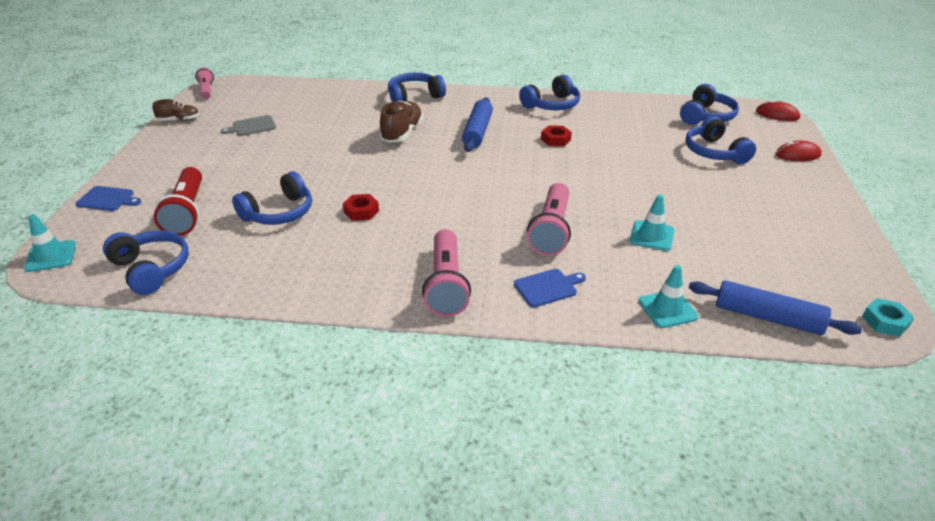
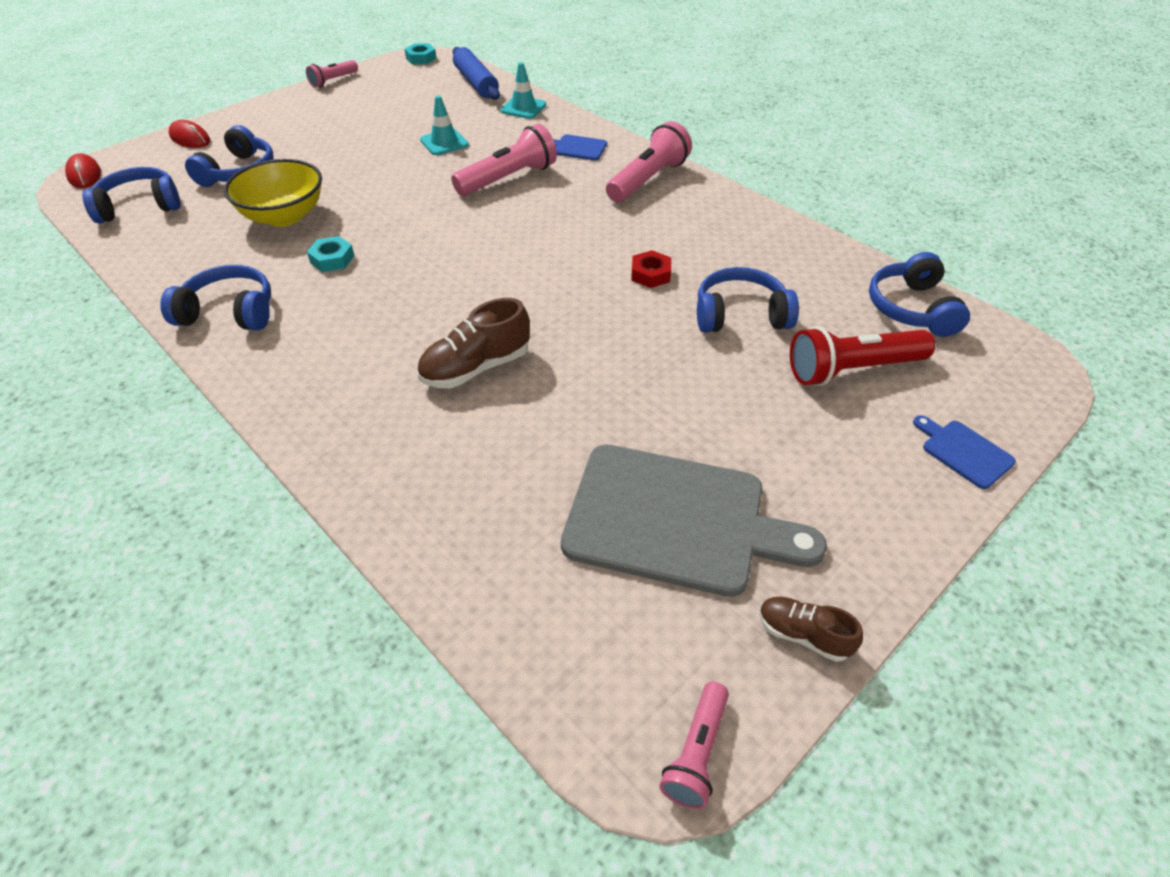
camera: 140 degrees left, 10 degrees up
turquoise traffic cone [24,214,76,272] -> none
red flashlight [154,167,202,236] -> red flashlight turned 135 degrees counterclockwise [790,326,935,386]
grey cutting board [221,115,276,136] -> grey cutting board [561,444,827,597], size x2.34
blue headphones [388,73,446,102] -> none
blue rolling pin [462,97,493,152] -> none
red nut [541,125,572,146] -> turquoise nut [307,236,354,272]
none -> yellow bowl [224,159,322,227]
none -> pink flashlight [306,60,358,88]

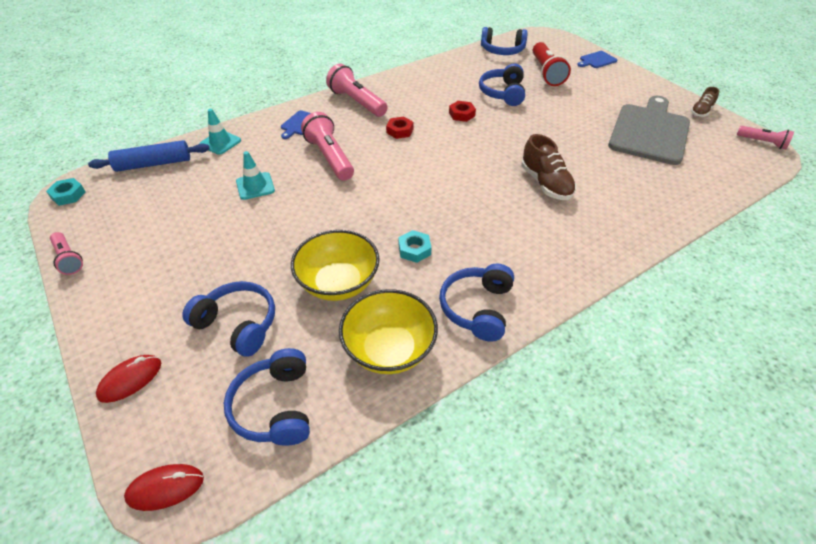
camera: 80 degrees left, 0 degrees up
none -> yellow bowl [339,289,438,374]
none -> red nut [386,116,413,139]

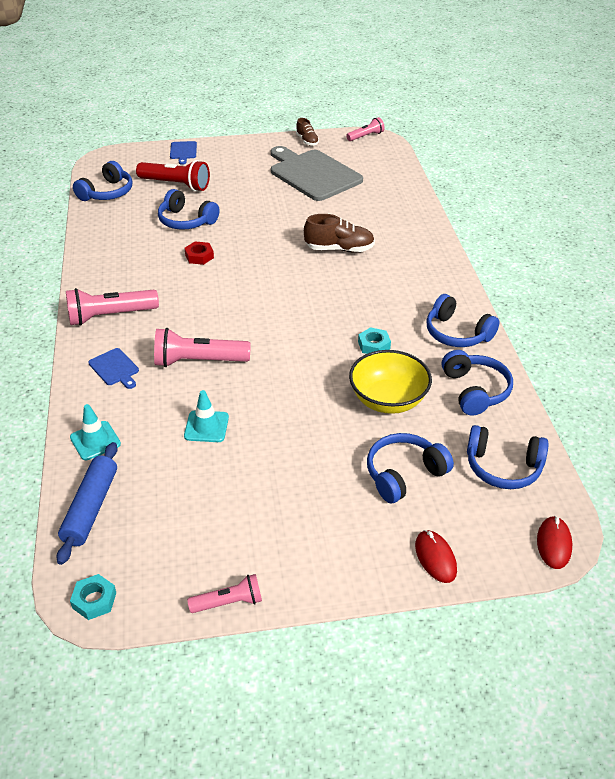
camera: 65 degrees left, 5 degrees down
yellow bowl [339,289,438,374] -> blue headphones [442,350,513,416]
red nut [386,116,413,139] -> none

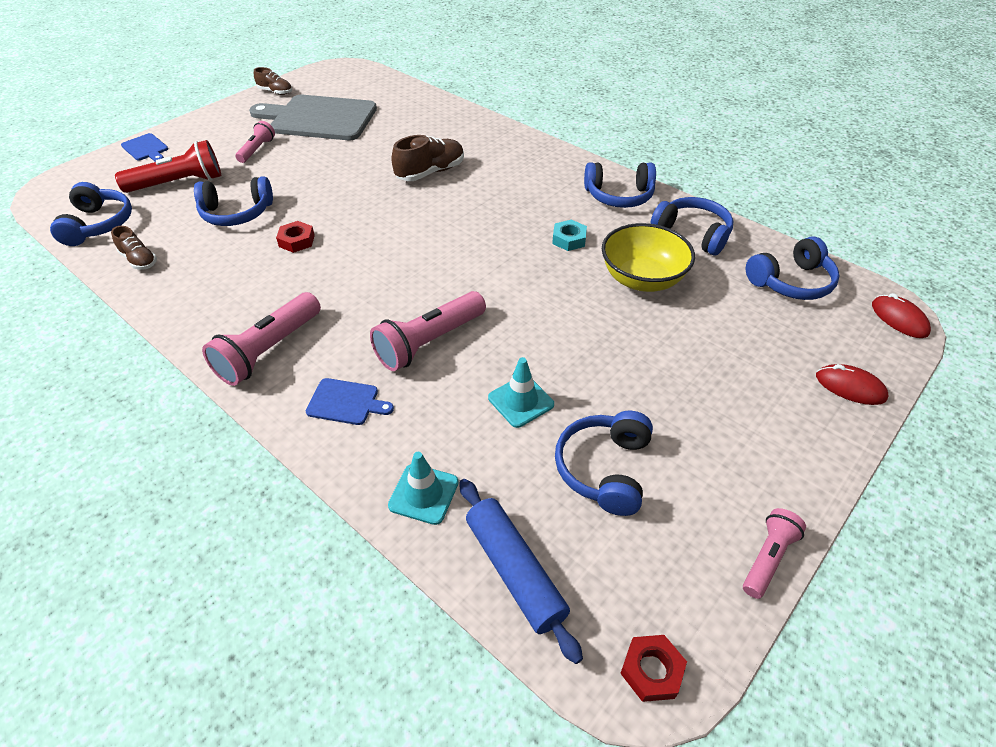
camera: 40 degrees left, 5 degrees up
turquoise nut [70,574,116,620] -> red nut [620,635,687,702]
pink flashlight [346,117,385,141] -> pink flashlight moved to [235,121,275,163]
blue headphones [367,433,454,503] -> blue headphones moved to [555,411,653,516]
none -> brown shoe [111,226,157,270]

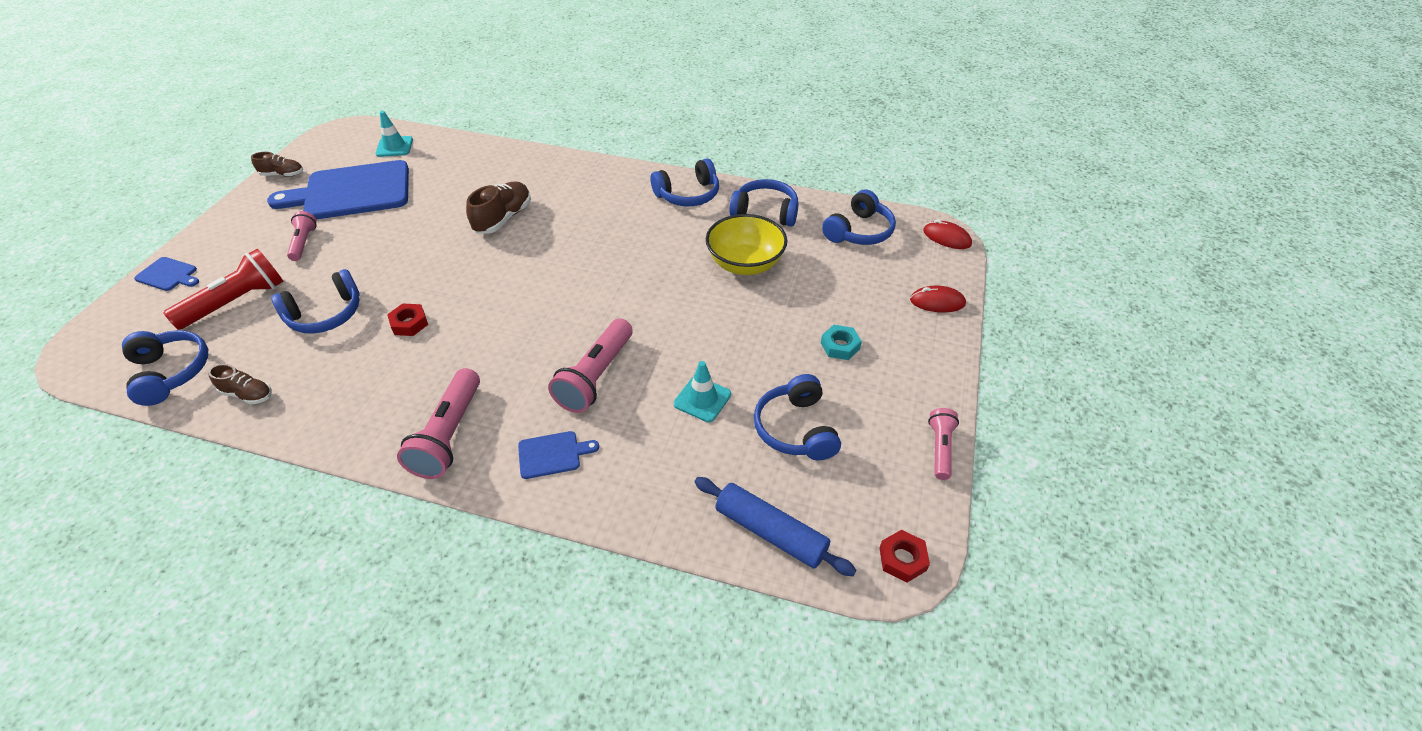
camera: 25 degrees left, 0 degrees up
grey cutting board [249,95,377,140] -> blue cutting board [267,160,409,220]
turquoise traffic cone [388,452,459,525] -> turquoise traffic cone moved to [376,111,413,157]
turquoise nut [552,219,587,251] -> turquoise nut moved to [821,325,862,360]

